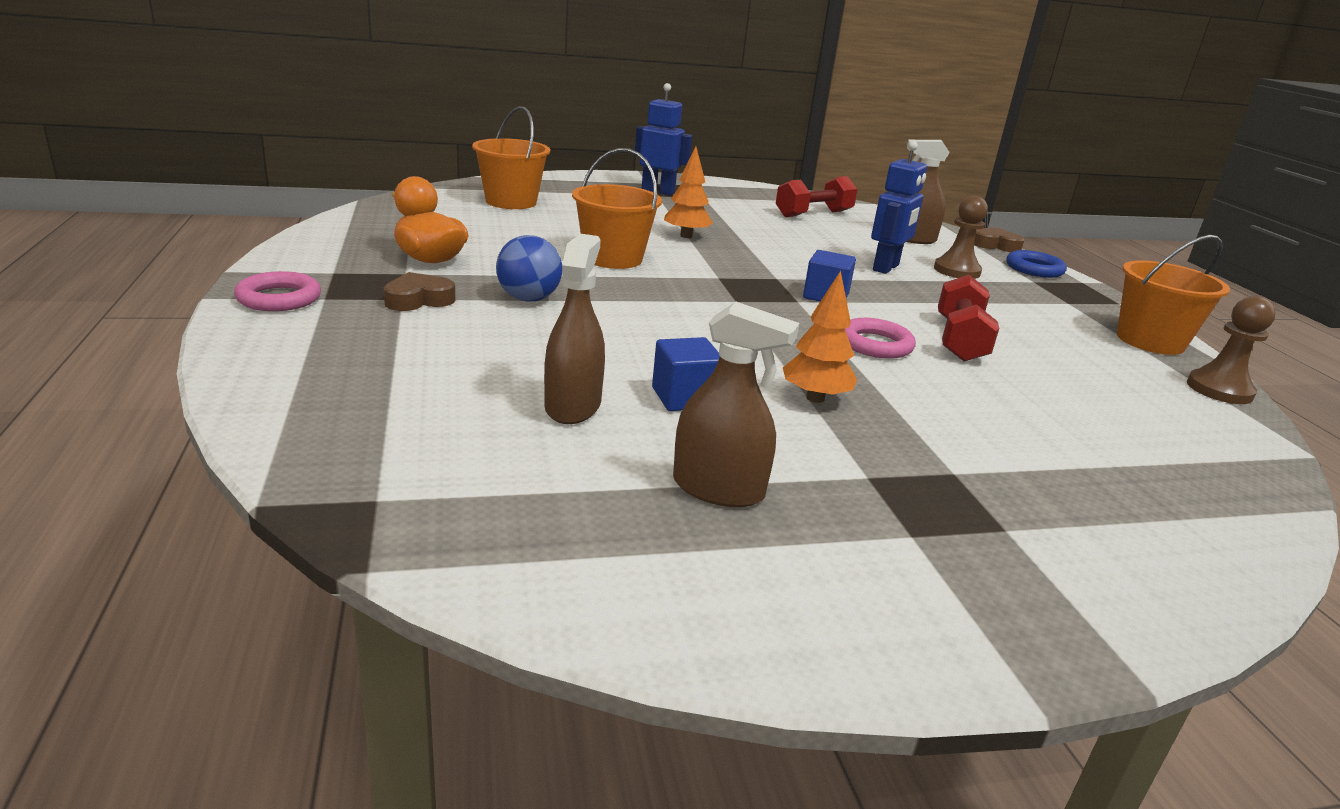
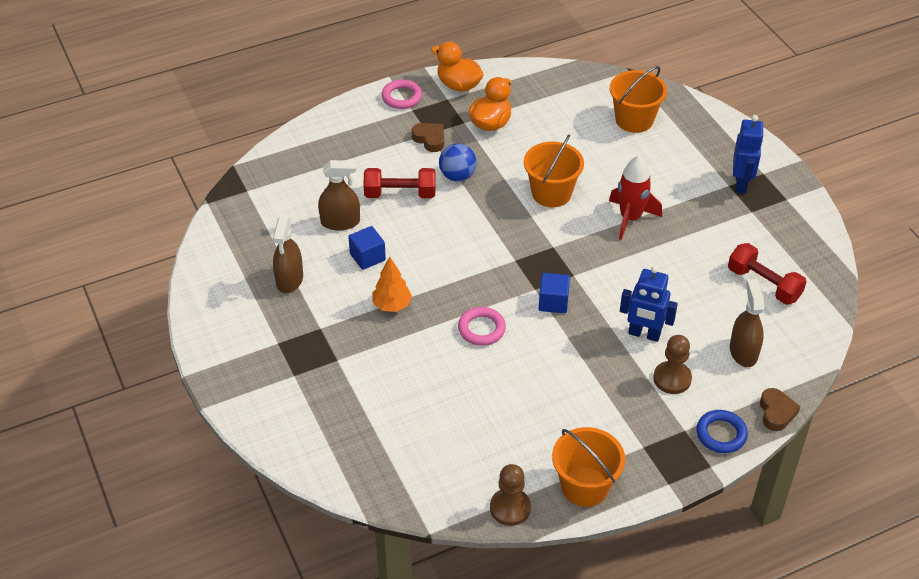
camera: 80 degrees right, 20 degrees up
orange tree [664,146,713,238] -> red rocket [609,156,662,240]
red dumbbell [938,275,999,362] -> red dumbbell moved to [364,168,436,198]
none -> orange duck [431,42,484,92]

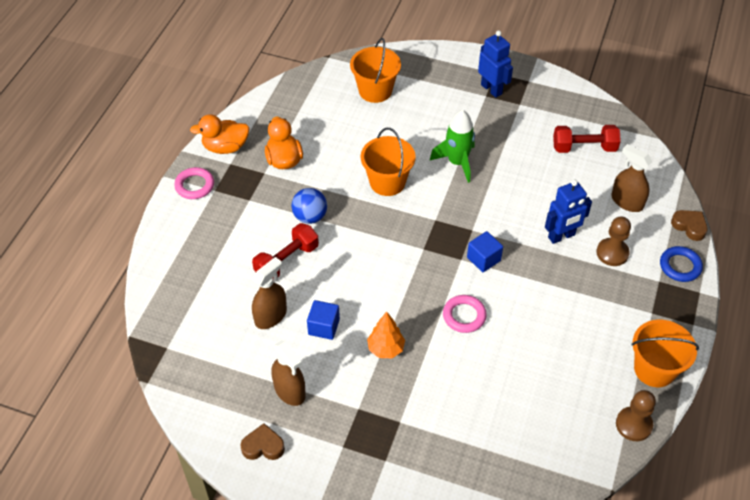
camera: 45 degrees left, 5 degrees up
brown heart [412,123,444,152] -> brown heart moved to [240,423,285,460]
red rocket [609,156,662,240] -> green rocket [430,110,475,183]

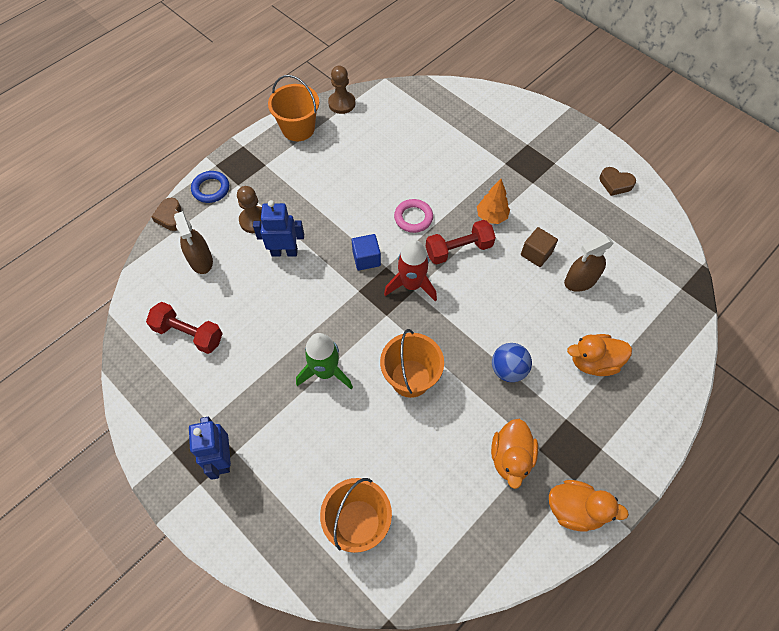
camera: 155 degrees left, 10 degrees up
pink ring [174,167,214,199] -> none
red dumbbell [252,223,319,281] -> red dumbbell moved to [426,220,496,265]
brown spray bottle [272,340,306,406] -> none
blue cube [307,300,340,340] -> brown cube [521,227,558,267]
none -> red rocket [384,240,437,302]
none -> orange duck [567,334,632,376]

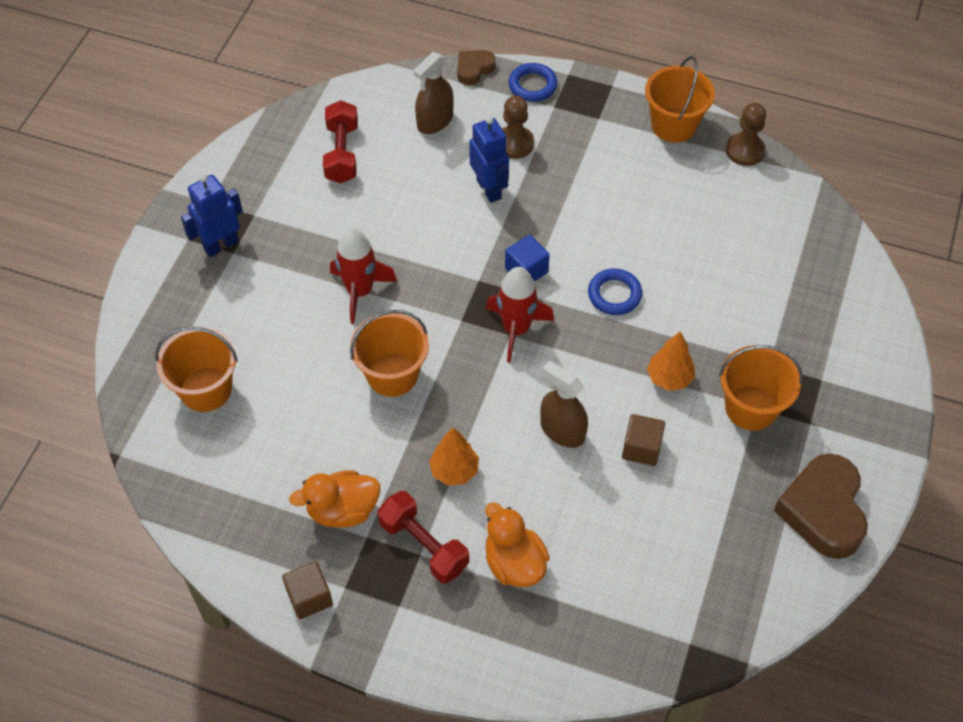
camera: 65 degrees right, 5 degrees down
green rocket [296,333,353,389] -> red rocket [330,228,397,324]
pink ring [394,199,433,233] -> blue ring [588,268,642,315]
red dumbbell [426,220,496,265] -> red dumbbell moved to [377,491,469,584]
blue ball [492,343,532,382] -> orange tree [429,427,479,485]
orange duck [549,480,629,531] -> brown cube [282,561,333,619]
brown spray bottle [564,235,614,292] -> brown spray bottle moved to [540,361,588,448]
brown heart [599,167,636,196] -> brown heart [774,453,868,559], size x1.91
none -> orange bucket [719,345,803,431]

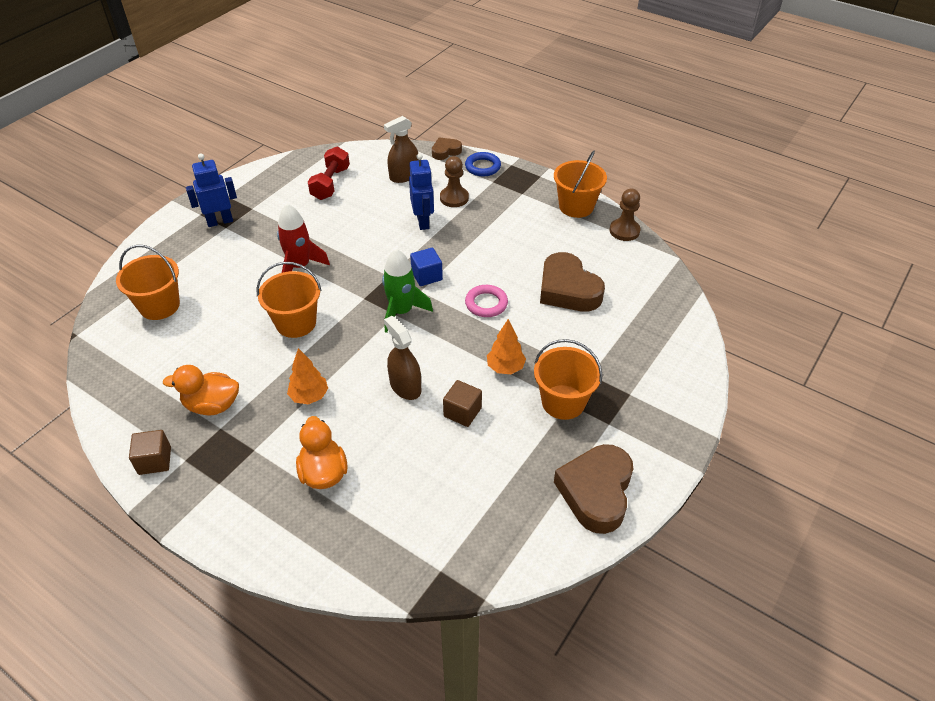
camera: 15 degrees right, 10 degrees down
red dumbbell [377,491,469,584] -> none
red rocket [486,267,554,363] -> green rocket [382,249,433,333]
blue ring [588,268,642,315] -> pink ring [465,285,508,317]
none -> brown heart [540,252,605,312]

